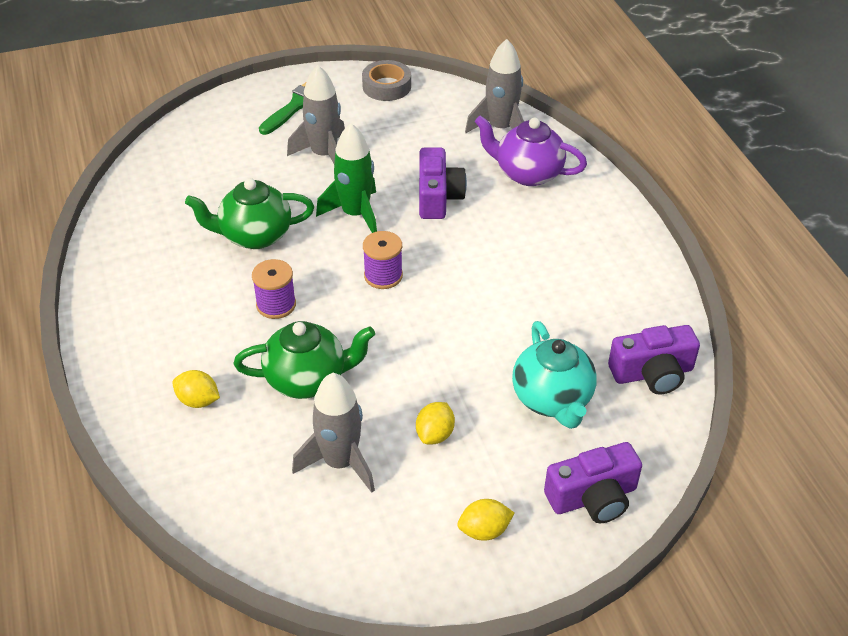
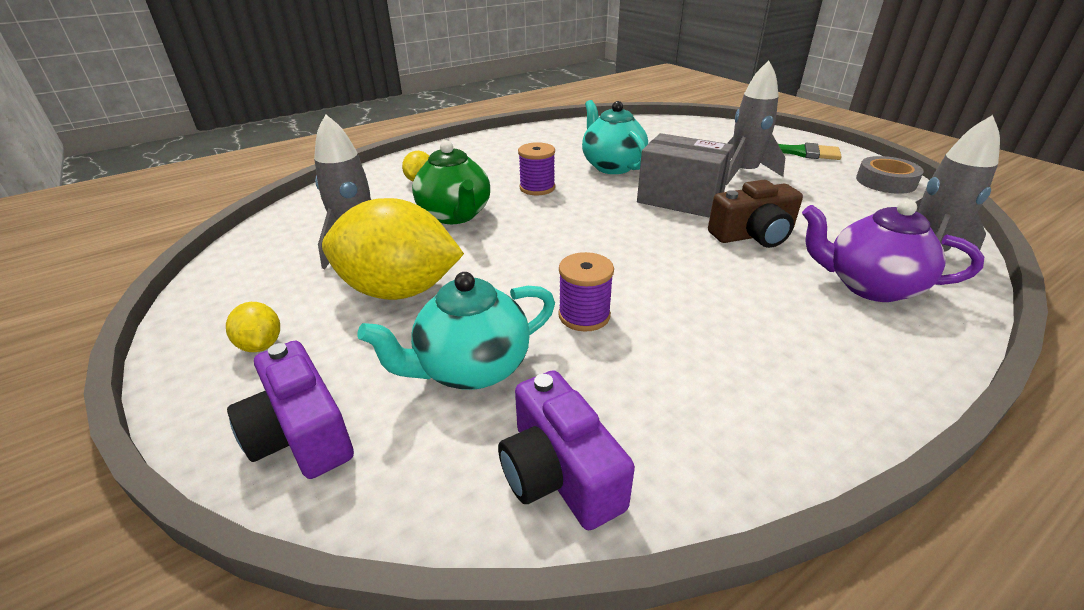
camera: 75 degrees right, 10 degrees down
green teapot [185,178,314,249] -> turquoise teapot [582,100,648,174]
green rocket [316,123,377,233] -> grey box [637,133,734,218]
purple spool [363,231,403,289] -> purple spool moved to [558,252,614,332]
yellow lemon [416,402,455,445] -> yellow lemon [322,198,464,300], size x2.31
purple camera [419,147,467,219] -> brown camera [708,180,803,248]
purple teapot [475,115,587,186] -> purple teapot turned 75 degrees counterclockwise [802,199,984,302]

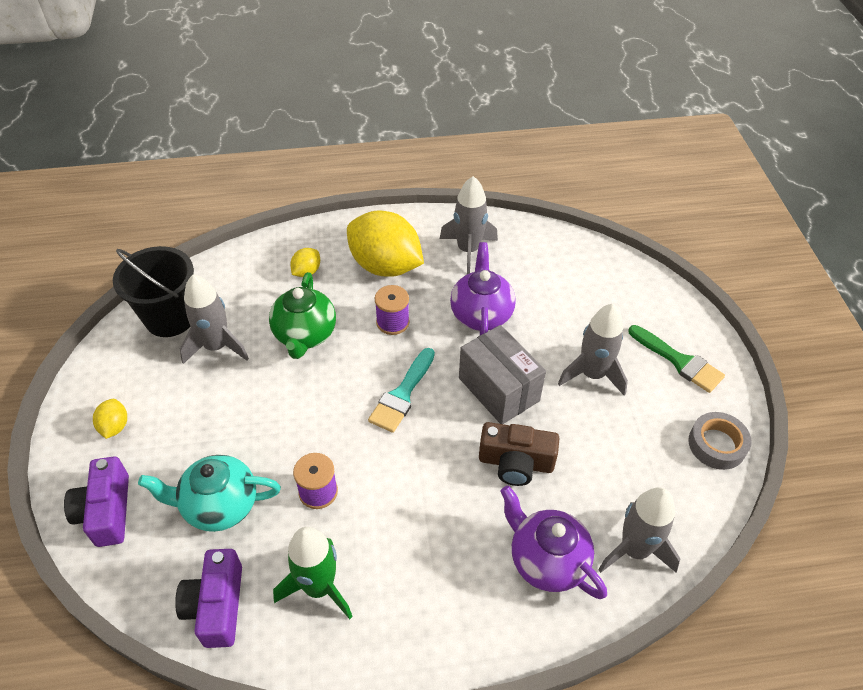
camera: 25 degrees right, 15 degrees up
yellow lemon [322,198,464,300] -> yellow lemon moved to [347,210,424,277]
turquoise teapot [582,100,648,174] -> purple teapot [450,242,516,335]
none -> black bucket [113,246,194,337]
none -> green rocket [273,527,353,619]
none -> turquoise brush [368,348,435,433]
none -> grey rocket [440,176,498,274]

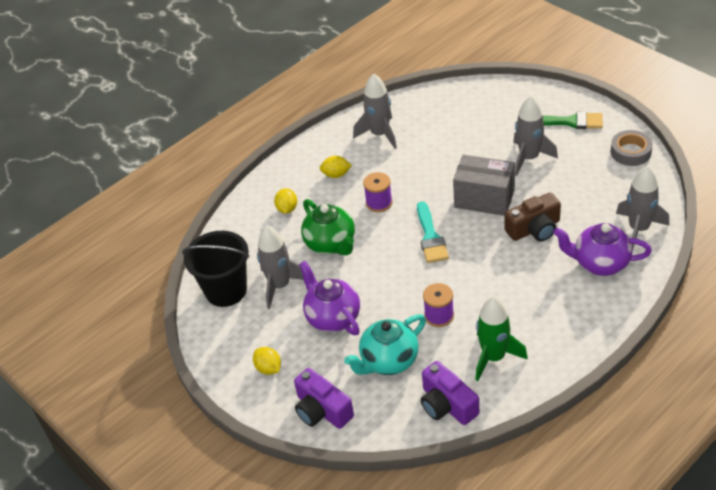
camera: 30 degrees left, 5 degrees down
yellow lemon [347,210,424,277] -> yellow lemon [320,156,352,178], size x0.43
purple teapot [450,242,516,335] -> purple teapot moved to [299,261,360,335]

